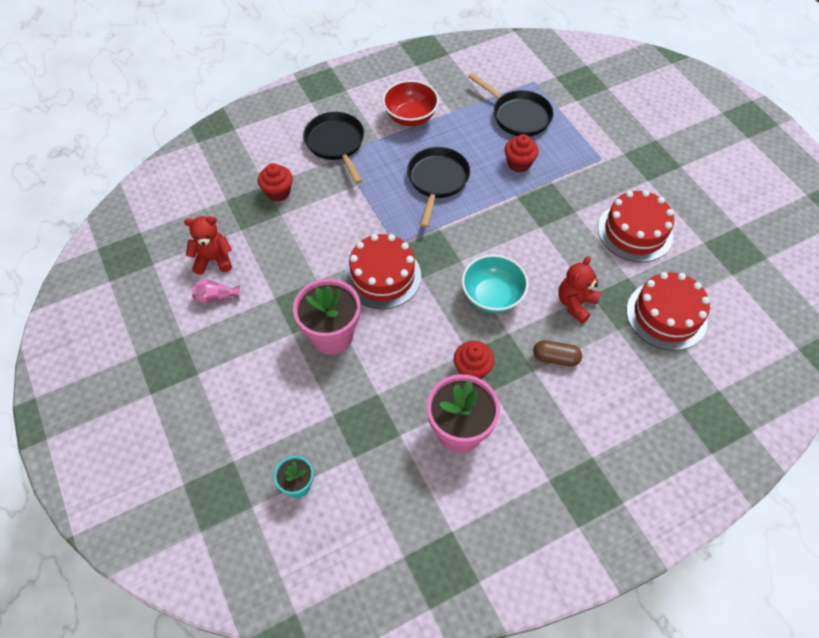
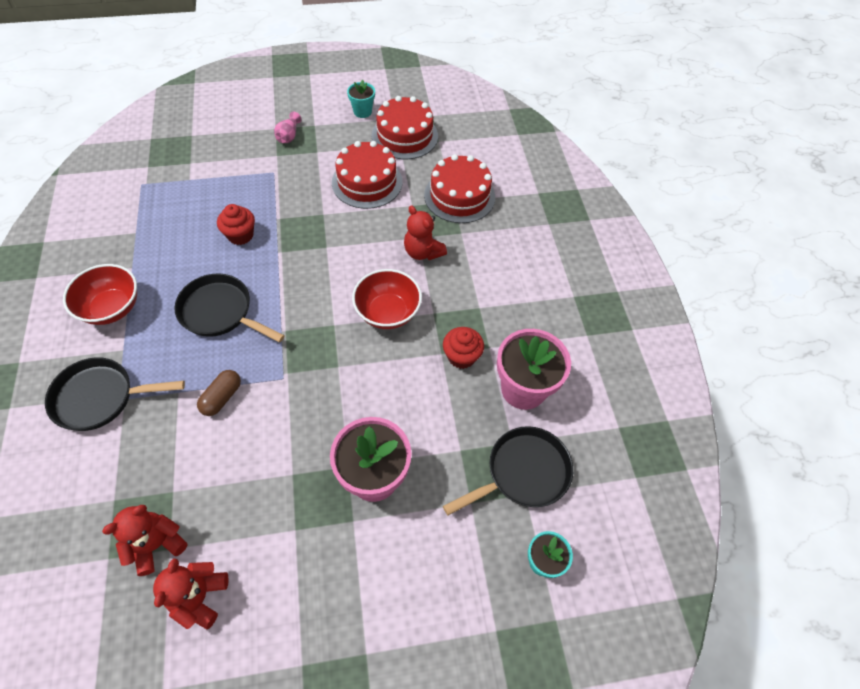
camera: 75 degrees left, 0 degrees up
pink vase [192,279,240,304] -> pink vase moved to [274,112,302,143]
red cupcake [258,163,293,202] -> none
red cake [344,234,421,309] -> red cake moved to [372,96,438,160]
turquoise bowl [462,255,528,313] -> red bowl [352,269,422,329]
black pan [468,73,554,136] -> black pan moved to [443,426,573,515]
brown capsule [533,340,582,367] -> brown capsule moved to [197,370,241,416]
none -> red teddy bear [102,505,188,576]
none -> turquoise flower pot [347,79,375,118]

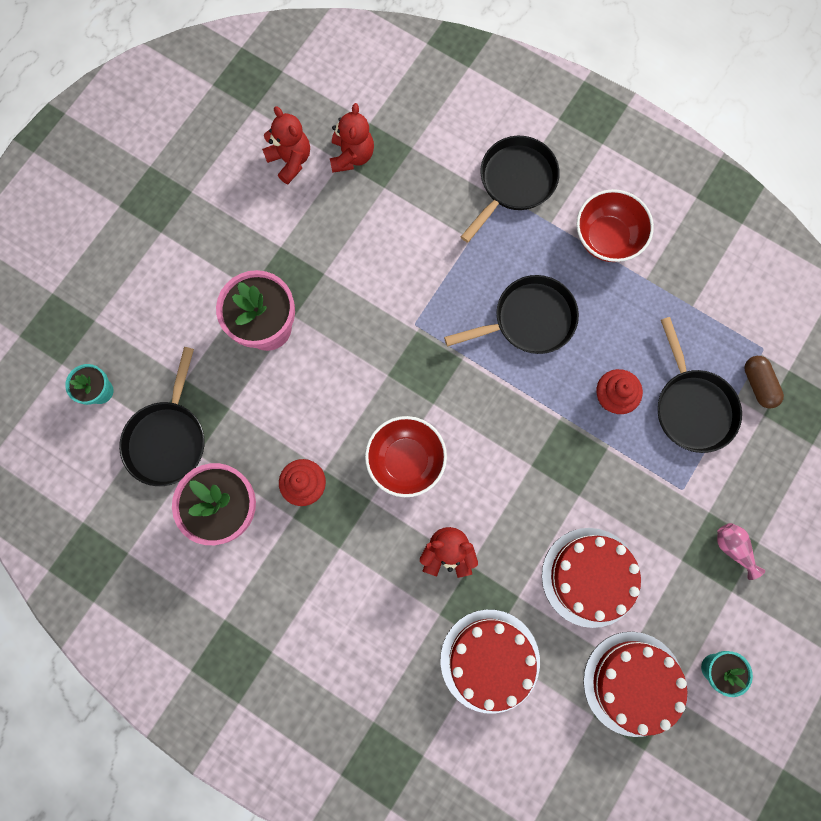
camera: 135 degrees right, 20 degrees up
brown capsule [197,370,241,416] -> brown capsule moved to [744,356,784,409]
none -> black pan [658,317,742,453]

